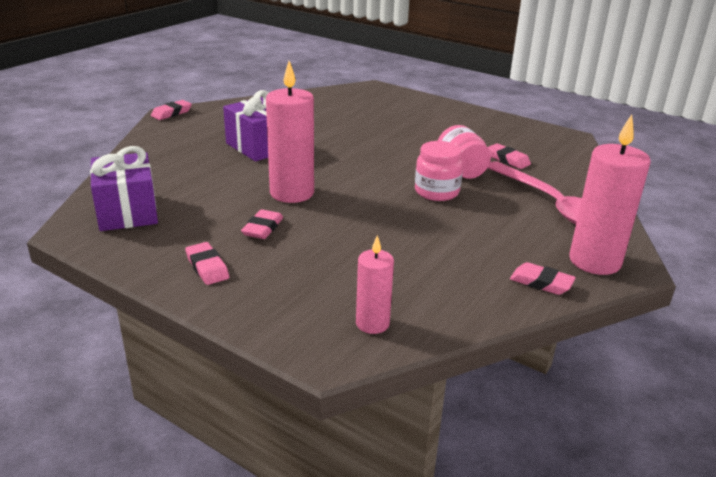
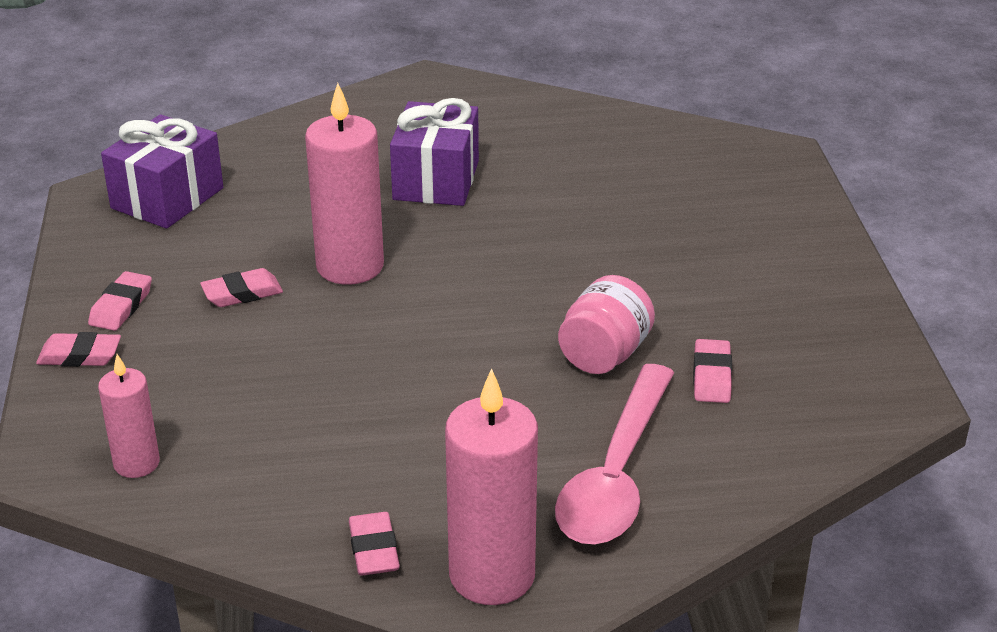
camera: 50 degrees right, 5 degrees up
pink eraser [151,100,192,120] -> pink eraser moved to [36,332,121,367]
pink jar [415,141,463,201] -> none

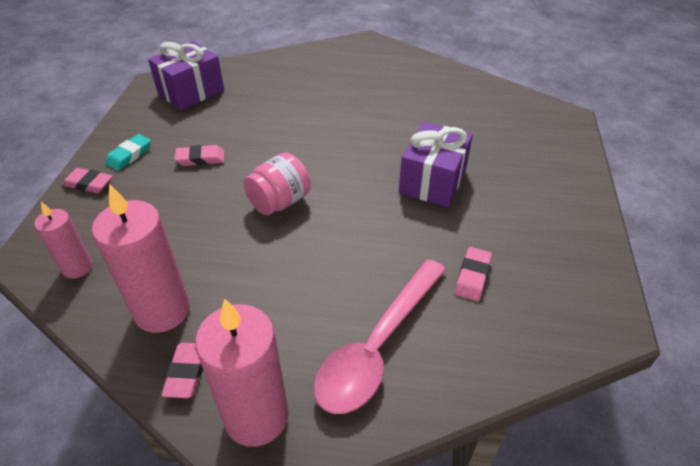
camera: 15 degrees right, 10 degrees up
pink eraser [88,271,152,331] -> turquoise eraser [105,134,151,171]
pink candle [305,83,384,284] -> pink candle moved to [92,184,190,333]
purple gift [390,98,479,206] -> purple gift moved to [399,122,473,207]
pink jar [558,275,655,374] -> pink jar moved to [243,152,311,215]

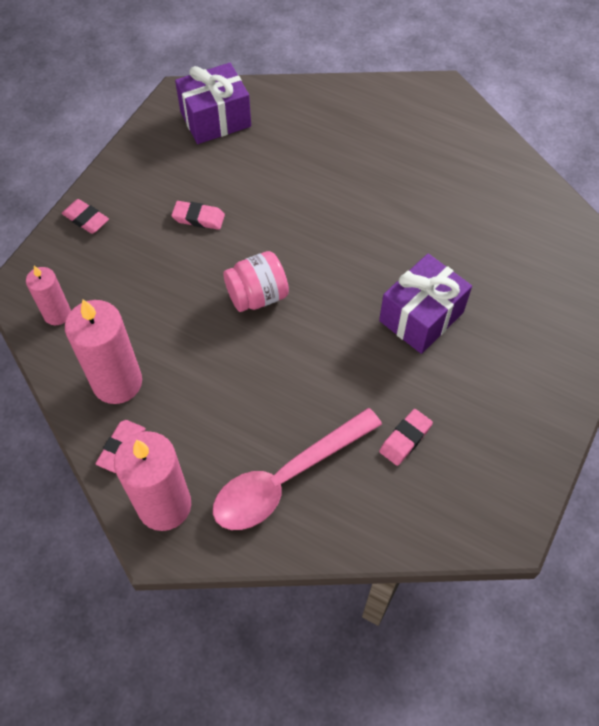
camera: 20 degrees right, 15 degrees up
turquoise eraser [105,134,151,171] -> none

